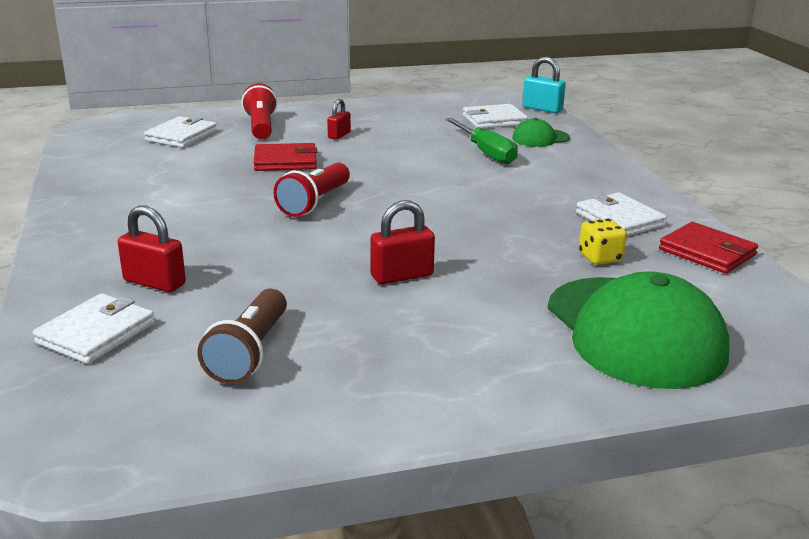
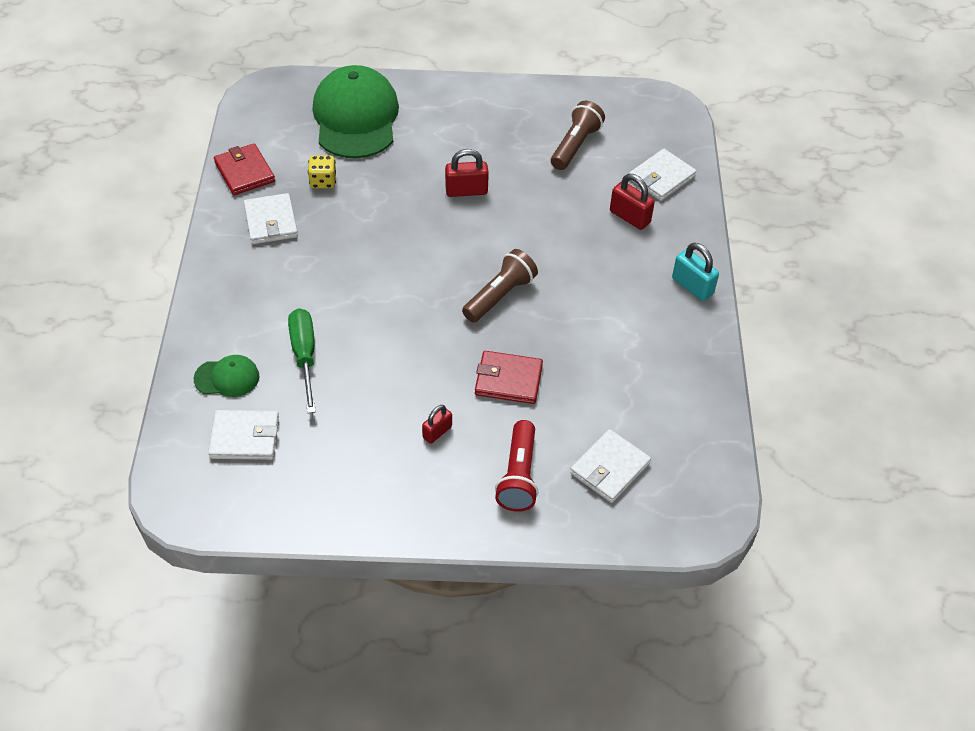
camera: 165 degrees left, 25 degrees up
red flashlight [273,163,350,217] -> brown flashlight [462,249,538,323]
turquoise padlock [523,57,566,113] -> turquoise padlock moved to [672,243,719,301]

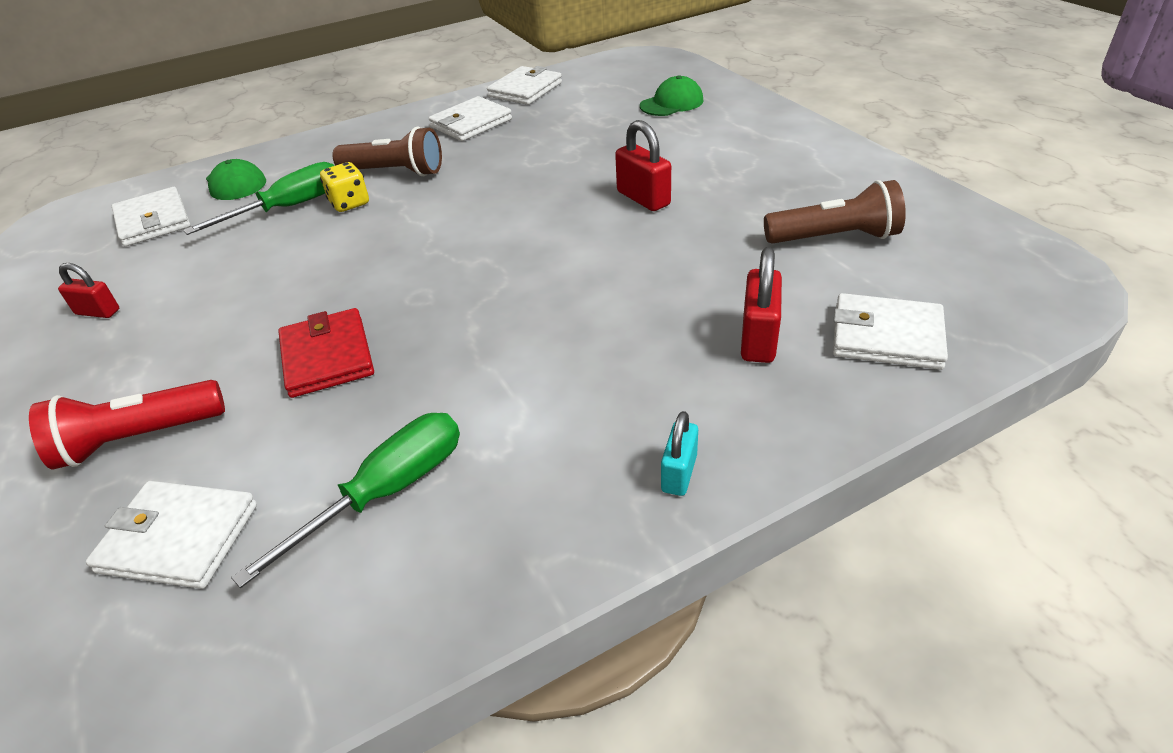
camera: 65 degrees right, 10 degrees down
red wallet [214,143,275,195] -> white wallet [487,66,562,105]
yellow dice [308,155,336,188] -> yellow dice moved to [320,162,369,212]
green cap [313,65,399,159] -> green cap [640,75,704,116], size x0.46
red padlock [422,405,452,444] -> red padlock moved to [58,263,119,318]
brown flashlight [462,249,538,323] -> brown flashlight moved to [332,126,442,176]
turquoise padlock [672,243,719,301] -> turquoise padlock [661,411,698,496], size x0.65
none -> green screwdriver [231,413,460,588]

